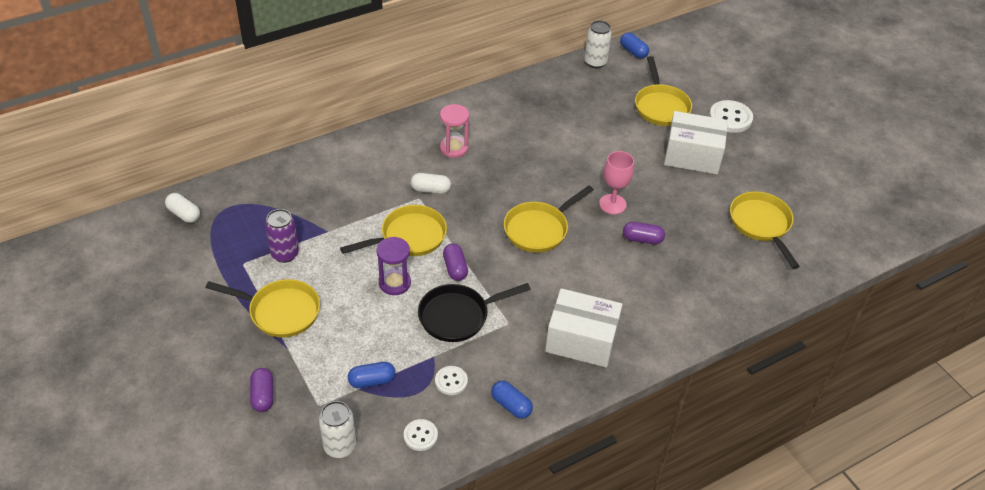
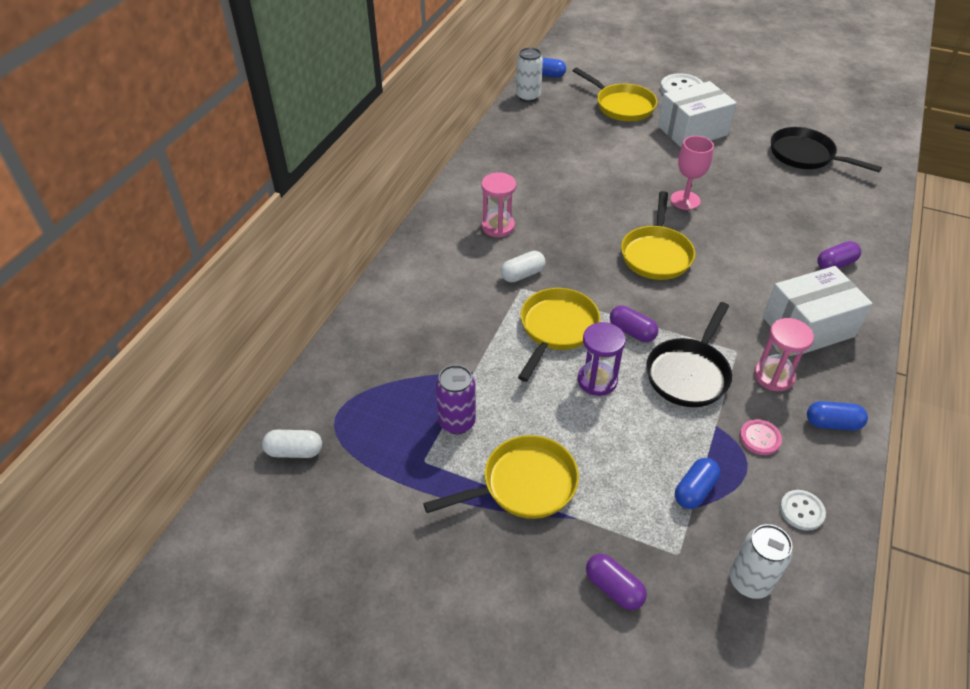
camera: 35 degrees left, 0 degrees up
white button [435,366,468,395] -> pink button [740,419,782,455]
purple capsule [623,222,665,244] -> purple capsule moved to [818,241,861,269]
yellow pan [730,191,800,269] -> black pan [771,127,882,172]
none -> pink hourglass [754,318,814,391]

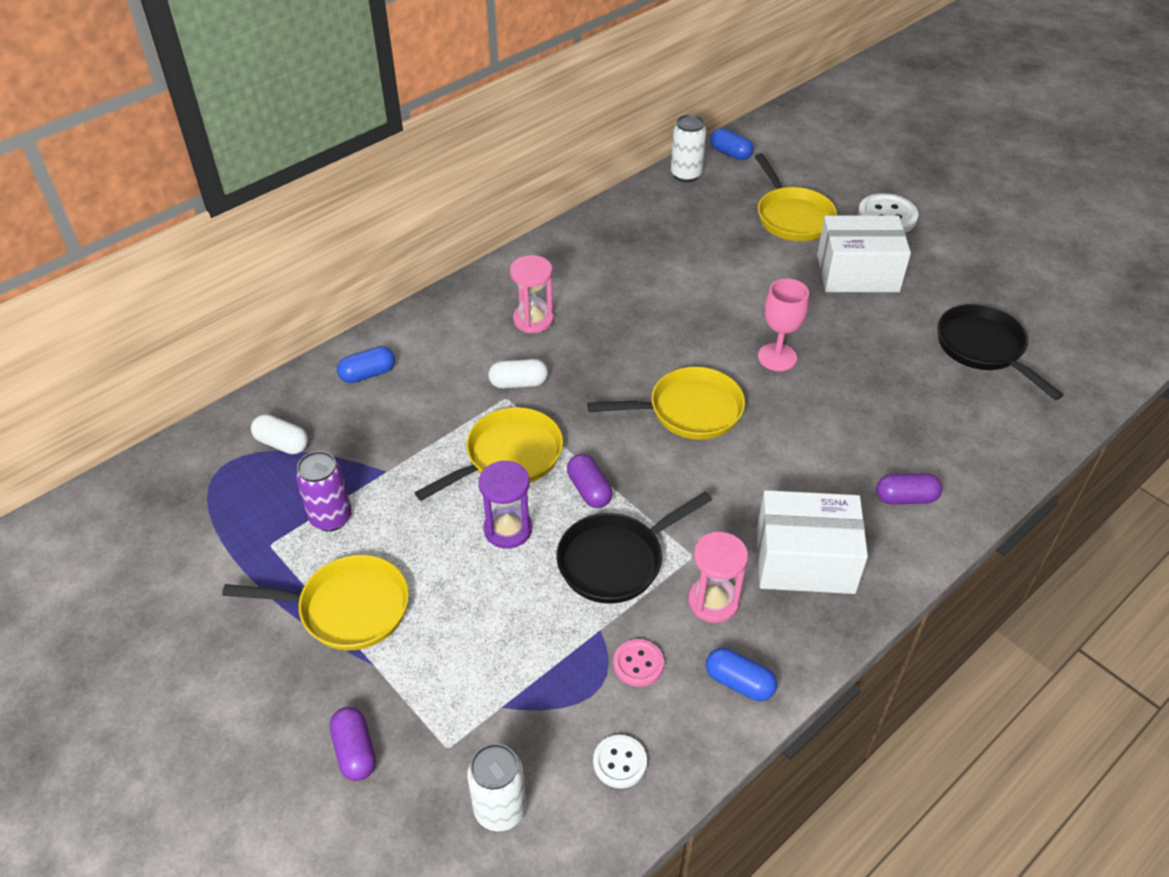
camera: 25 degrees right, 0 degrees up
white capsule [262,430,322,458] -> white capsule moved to [251,414,308,454]
yellow pan [621,191,695,280] -> yellow pan turned 135 degrees counterclockwise [587,367,745,440]
blue capsule [675,458,720,509] -> blue capsule moved to [337,346,395,383]

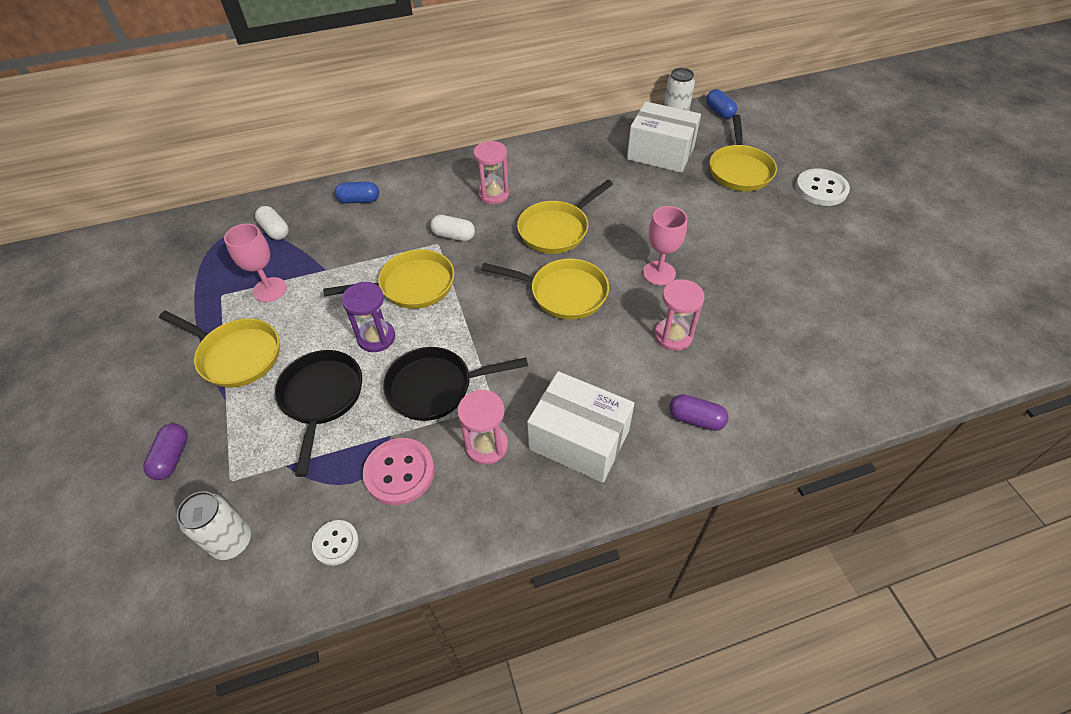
camera: 25 degrees right, 5 degrees up
purple can [296,451,351,532] -> pink goblet [224,224,287,302]
purple capsule [567,454,612,508] -> none
pink button [613,639,664,687] -> pink button [363,438,435,505], size x1.67
blue capsule [706,648,777,701] -> none
white box [817,215,911,292] -> white box moved to [627,102,701,173]
black pan [937,304,1063,400] -> black pan moved to [275,350,362,477]
none -> yellow pan [517,180,613,254]
none -> pink hourglass [654,279,705,351]

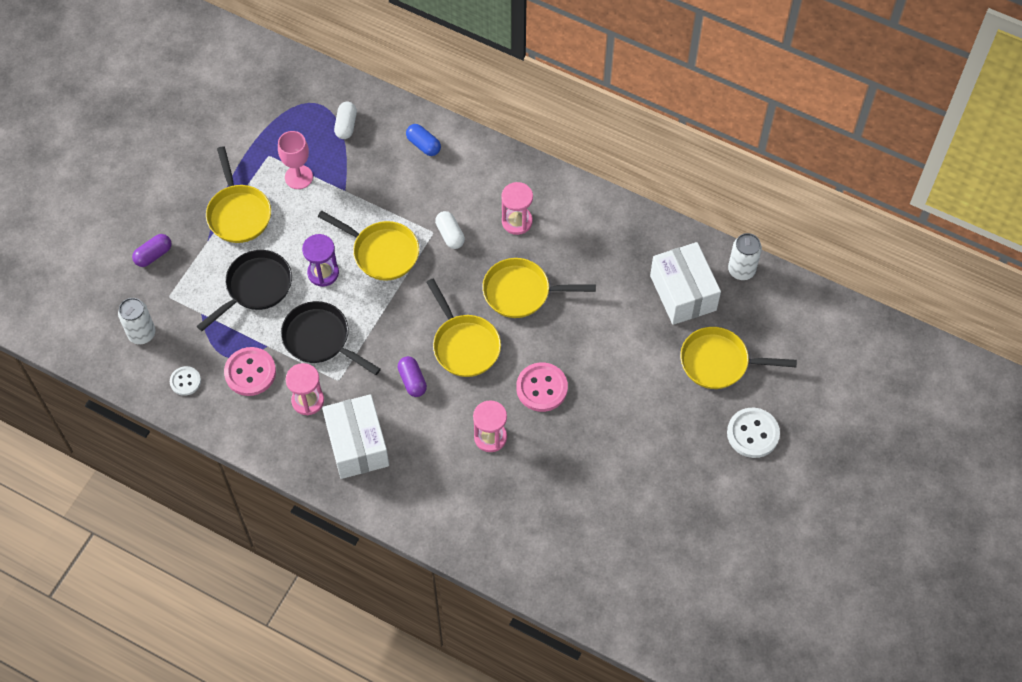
camera: 45 degrees right, 10 degrees up
pink goblet [643,206,687,285] -> pink button [516,362,568,412]
purple capsule [669,394,729,431] -> purple capsule moved to [398,356,427,397]
blue capsule [706,89,737,119] -> none
yellow pan [710,115,777,191] -> yellow pan turned 45 degrees clockwise [680,327,797,389]

